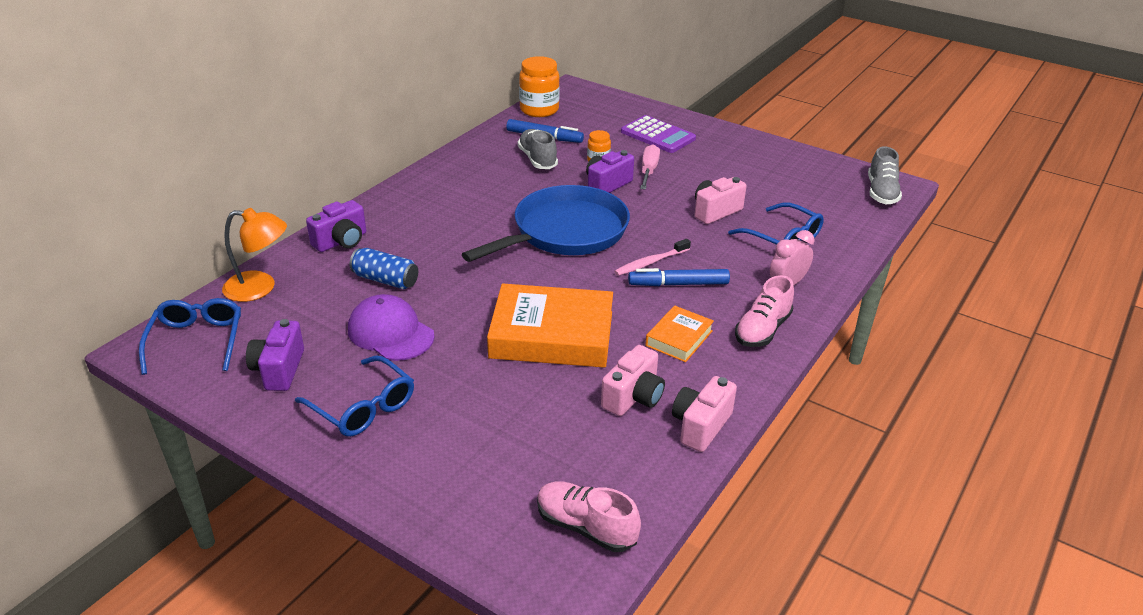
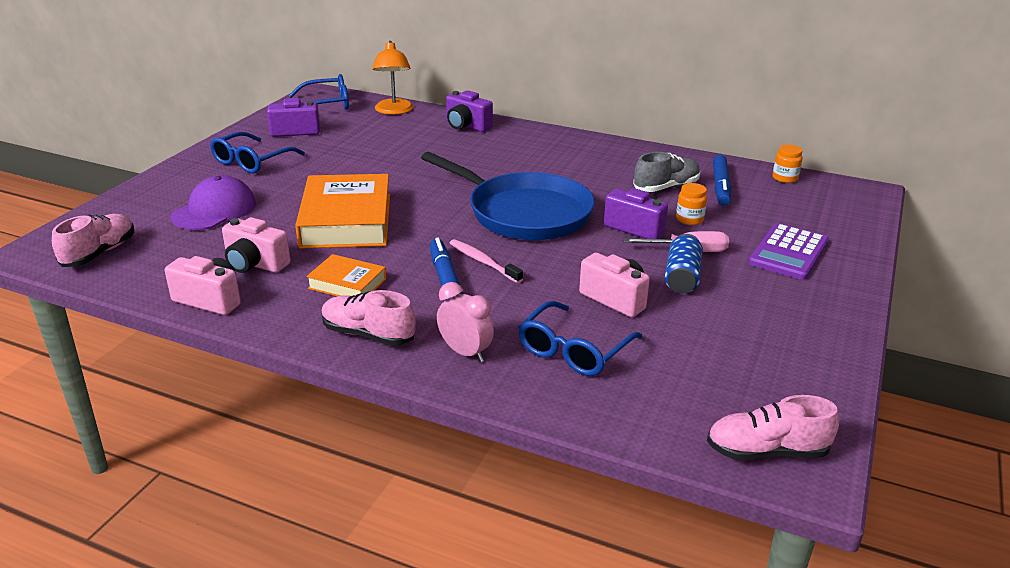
camera: 80 degrees right, 5 degrees down
purple cap [348,294,435,361] -> purple cap moved to [171,175,256,230]
blue can [350,248,418,289] -> blue can moved to [665,234,703,293]
orange jar [519,56,560,117] -> orange jar [772,145,803,183], size x0.53
grey shoe [868,146,902,204] -> pink shoe [707,395,839,460]

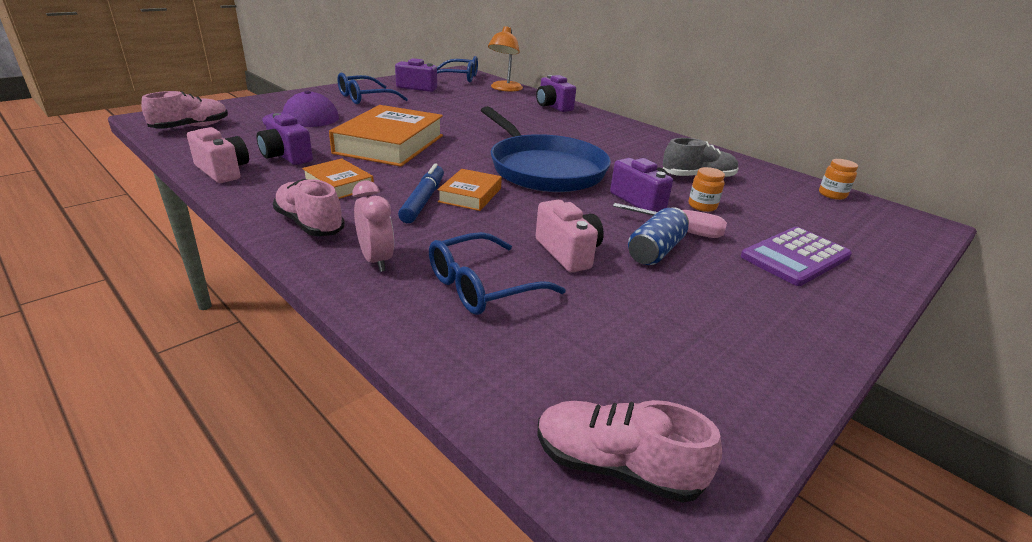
camera: 20 degrees right, 0 degrees up
pink camera [222,217,291,273] -> purple camera [257,113,313,165]
pink toothbrush [450,239,523,283] -> orange book [437,169,502,211]
blue marker [713,155,731,206] -> none

